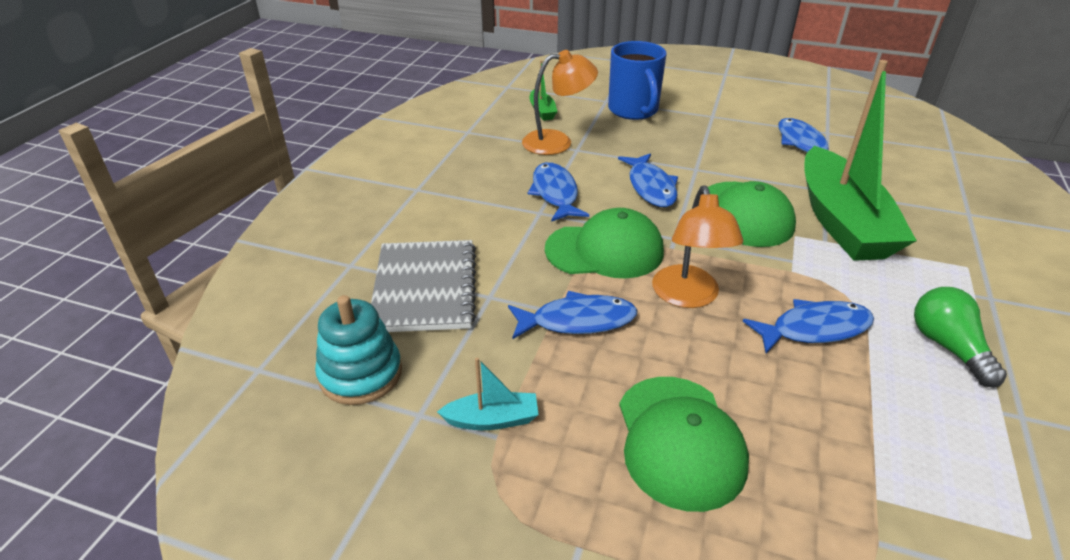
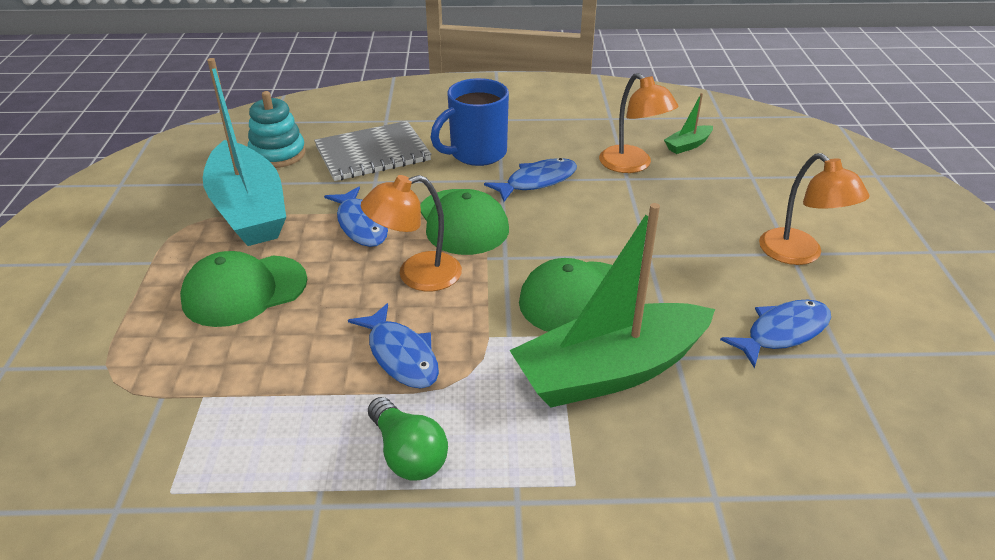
camera: 70 degrees right, 0 degrees up
turquoise boat [437,358,539,430] -> turquoise boat [203,58,286,246], size x2.47
blue mug [608,41,667,120] -> blue mug moved to [431,78,509,166]
blue fish [618,153,678,207] -> none
green light bulb [914,287,1007,387] -> green light bulb turned 90 degrees clockwise [368,397,448,481]
none -> orange lamp [759,153,869,265]

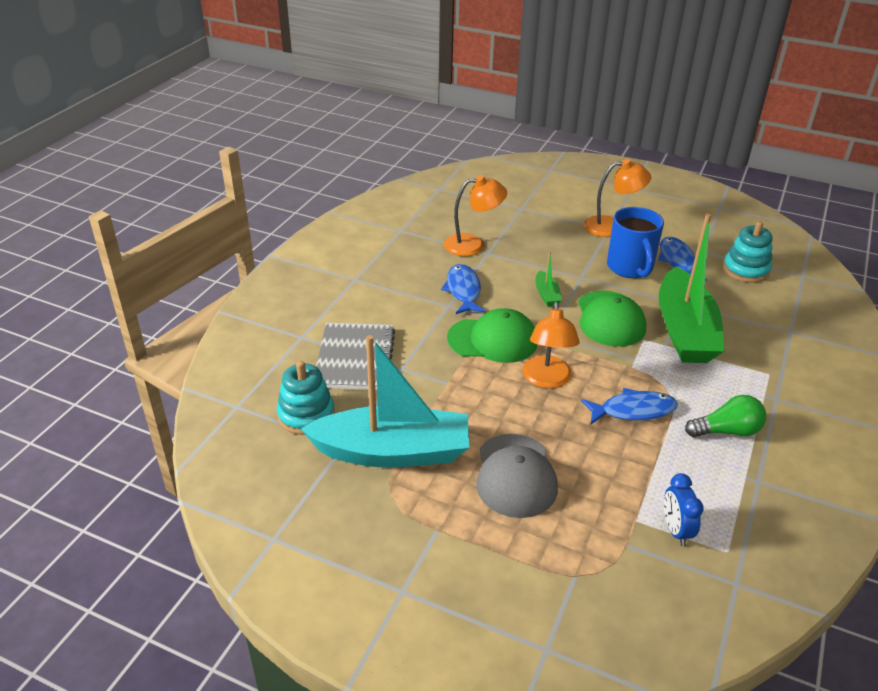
camera: 65 degrees left, 0 degrees up
green cap [180,251,307,327] -> grey cap [476,434,558,518]
blue fish [324,187,388,247] -> none
blue mug [431,78,509,166] -> blue mug moved to [607,207,664,278]
green boat [664,93,713,154] -> green boat moved to [535,251,562,307]
none -> blue clock [664,473,703,546]
none -> turquoise stacking toy [723,221,773,283]

